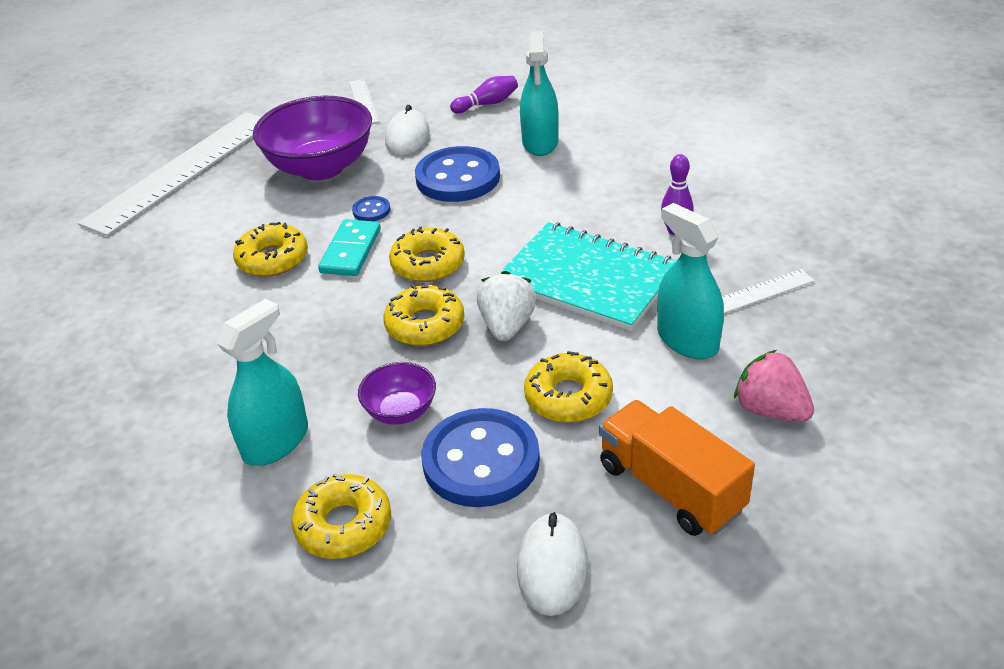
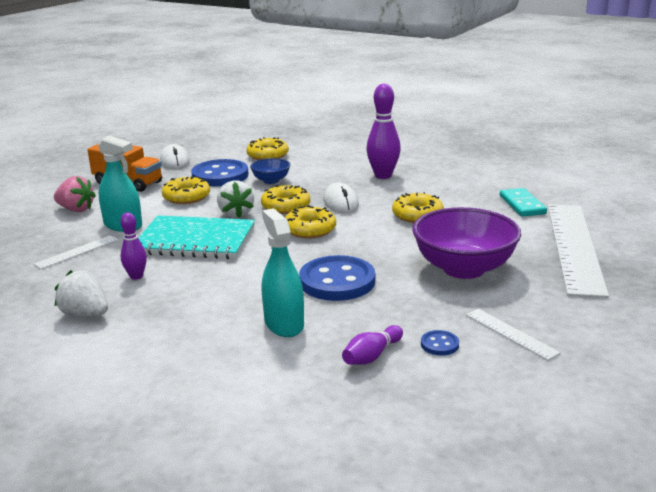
camera: 155 degrees right, 15 degrees down
turquoise spray bottle [216,299,308,466] -> none
turquoise domino [318,219,381,276] -> turquoise domino moved to [500,188,547,217]
blue button [352,196,390,221] -> blue button moved to [421,330,459,356]
purple bowl [358,362,436,425] -> blue bowl [250,158,290,184]
white mouse [385,105,430,156] -> white mouse moved to [323,183,359,213]
none -> white strawberry [55,270,108,317]
none -> purple bowling pin [367,84,401,179]

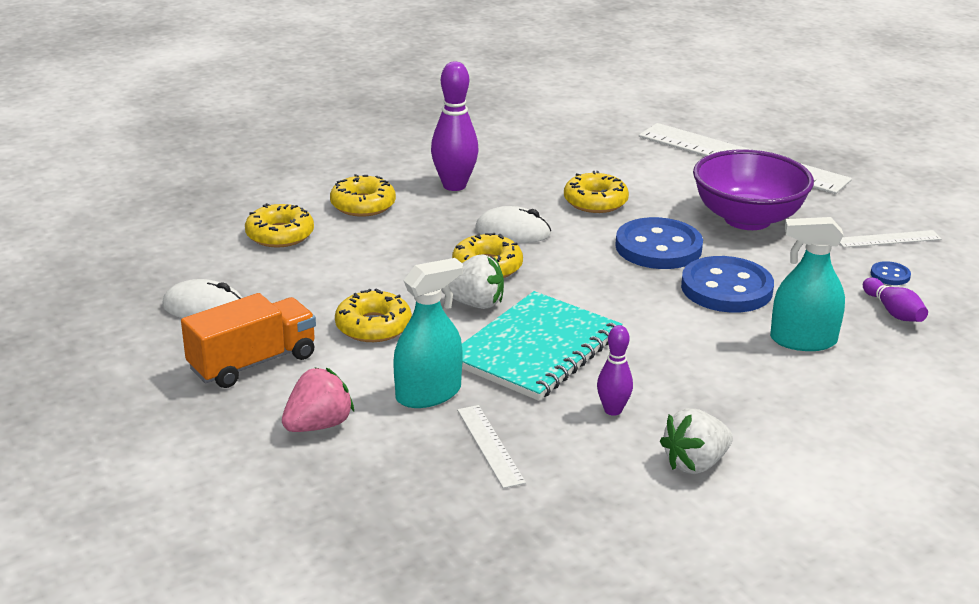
camera: 65 degrees left, 5 degrees up
blue button [191,159,248,186] -> blue button moved to [615,217,703,269]
blue bowl [250,158,290,184] -> none
yellow donut [285,205,336,238] -> yellow donut moved to [330,174,396,217]
turquoise domino [500,188,547,217] -> none

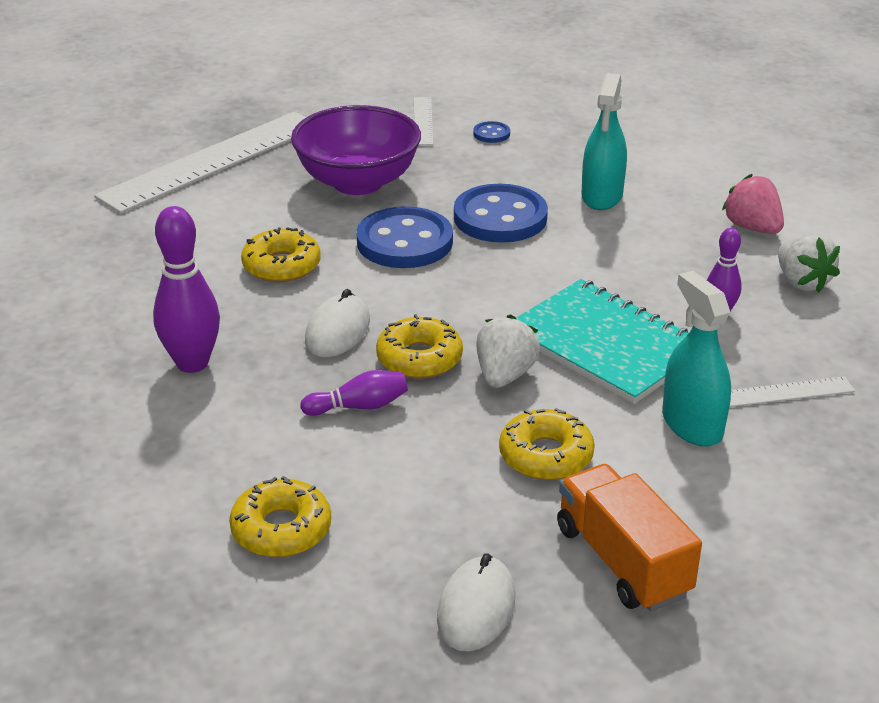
camera: 80 degrees left, 5 degrees up
pink strawberry [282,367,354,432] -> pink strawberry moved to [722,174,784,234]
yellow donut [330,174,396,217] -> none
purple bowling pin [863,278,928,322] -> purple bowling pin moved to [300,370,408,416]

